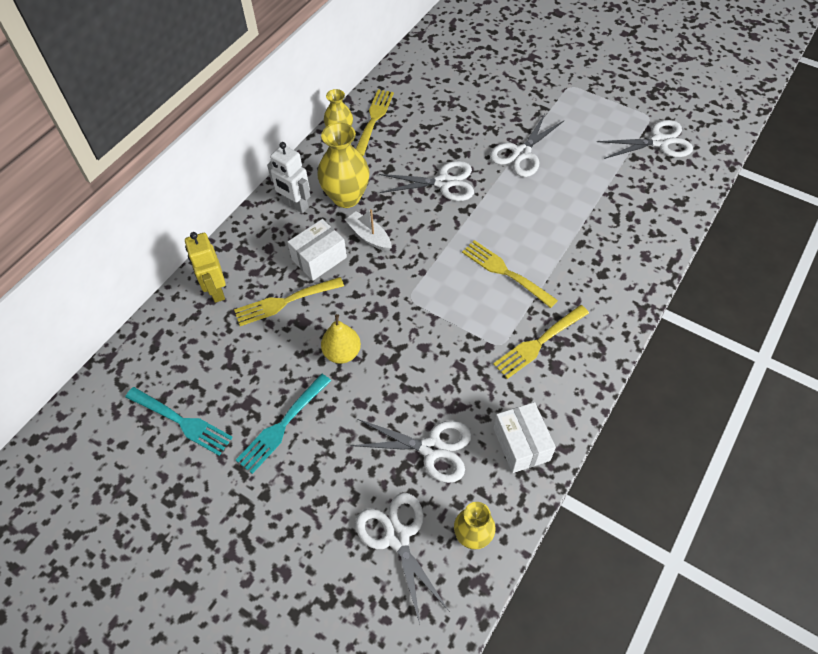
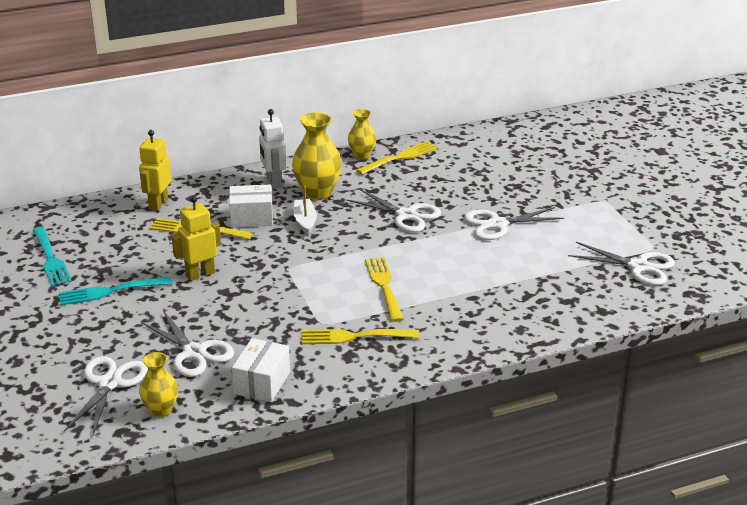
camera: 35 degrees right, 25 degrees down
yellow pear [321,314,361,364] -> yellow robot [172,196,221,281]

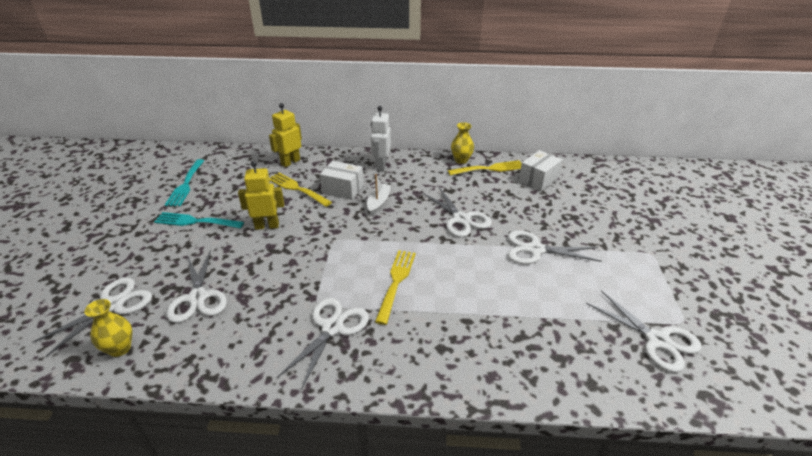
camera: 25 degrees right, 5 degrees up
white box [232,338,290,402] -> white box moved to [519,150,563,191]
yellow vase [292,112,342,200] -> none
yellow fork [302,329,419,344] -> white scissors [277,298,369,390]

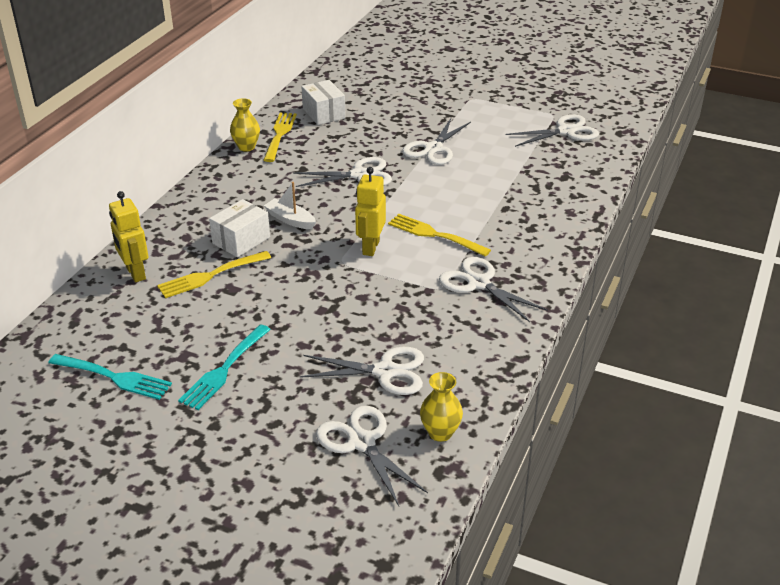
camera: 70 degrees left, 0 degrees up
yellow robot [238,161,284,230] -> yellow robot moved to [355,167,386,256]
white robot [371,106,391,171] -> none

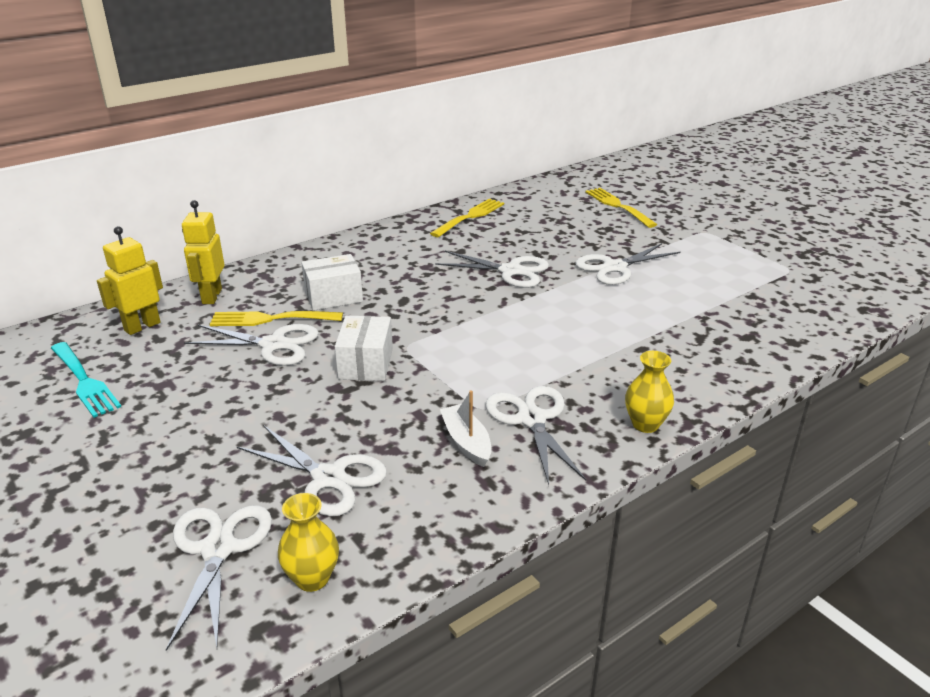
camera: 30 degrees right, 5 degrees down
turquoise fork [178,324,271,410] -> none
yellow vase [230,98,260,152] -> yellow vase moved to [625,351,674,433]
white boat [264,182,316,229] -> white boat moved to [440,391,491,467]
white box [301,80,346,125] -> white box moved to [335,316,393,381]
yellow robot [355,167,386,256] -> yellow robot moved to [97,226,163,335]
yellow fork [388,214,491,257] -> yellow fork moved to [586,188,657,228]
white scissors [506,114,599,147] -> white scissors moved to [184,324,319,366]

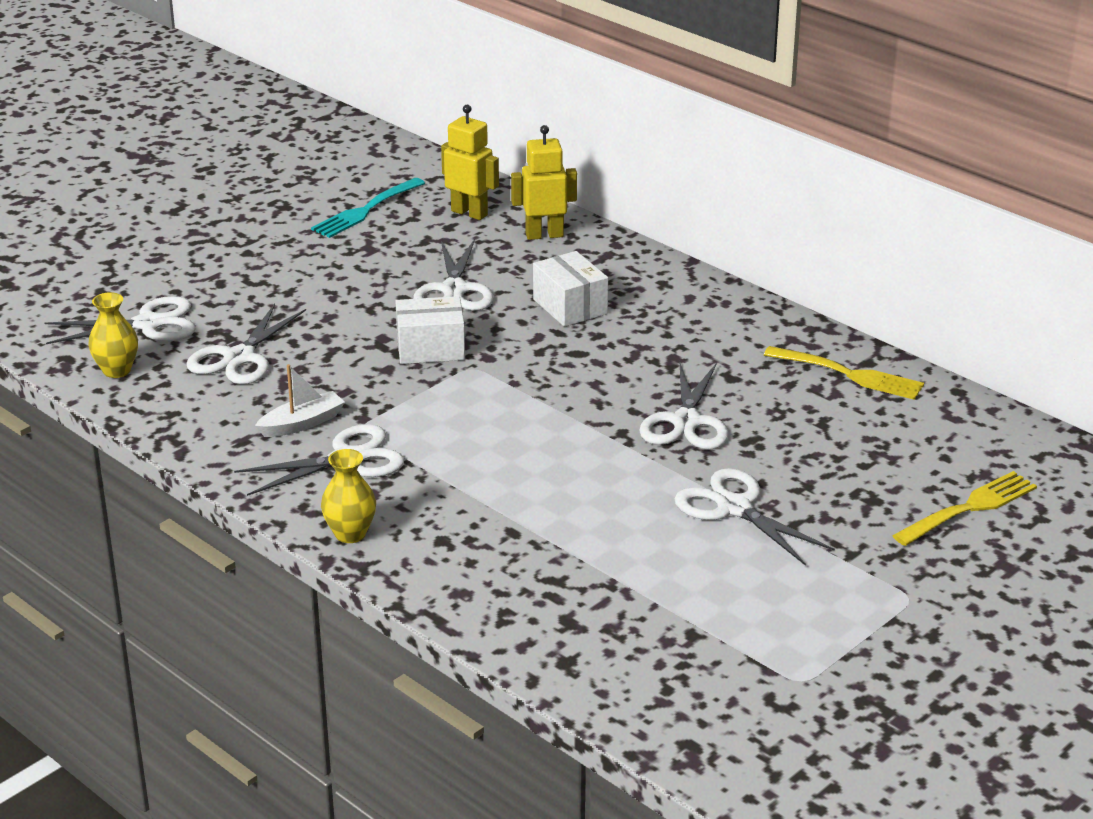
camera: 80 degrees right, 0 degrees up
yellow fork [210,311,343,326] -> none

